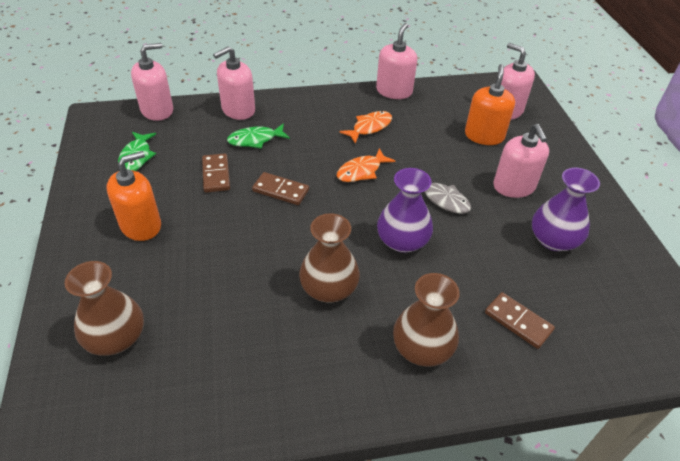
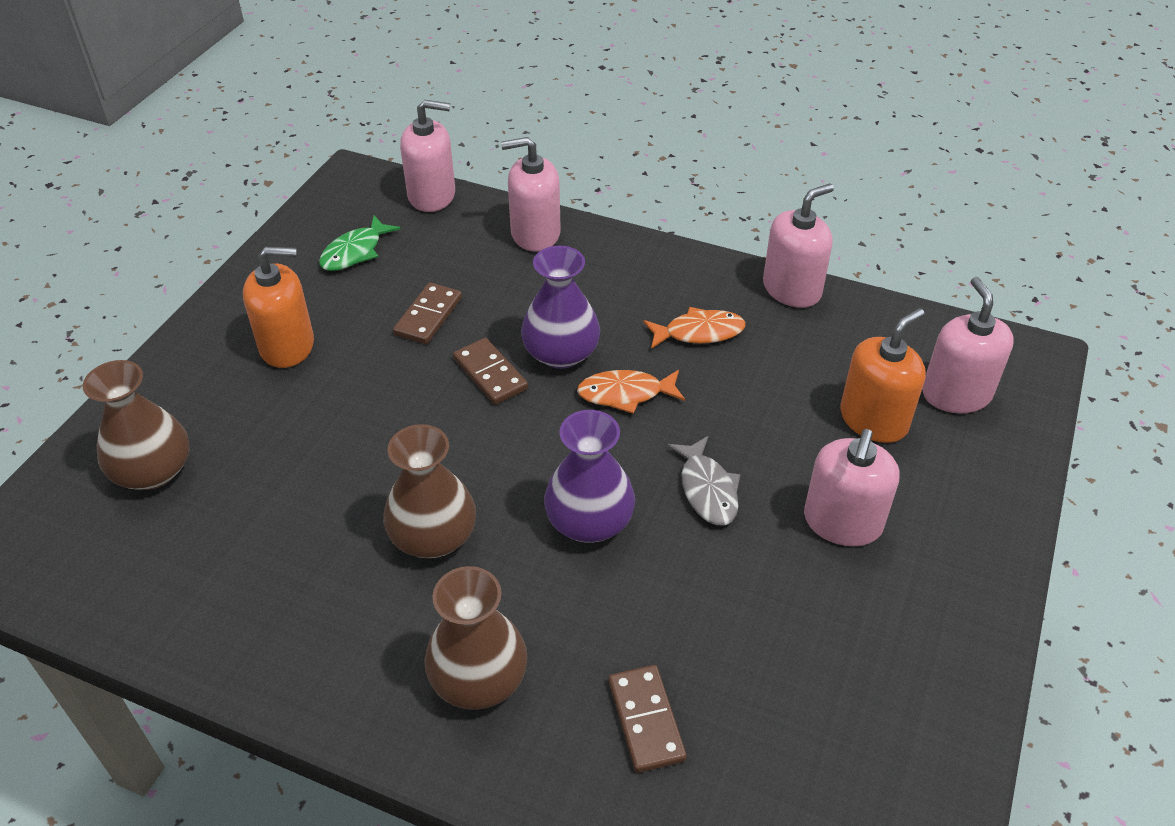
camera: 35 degrees right, 0 degrees up
green fish [227,123,290,149] -> none
purple vase [532,168,600,251] -> purple vase moved to [521,246,600,369]

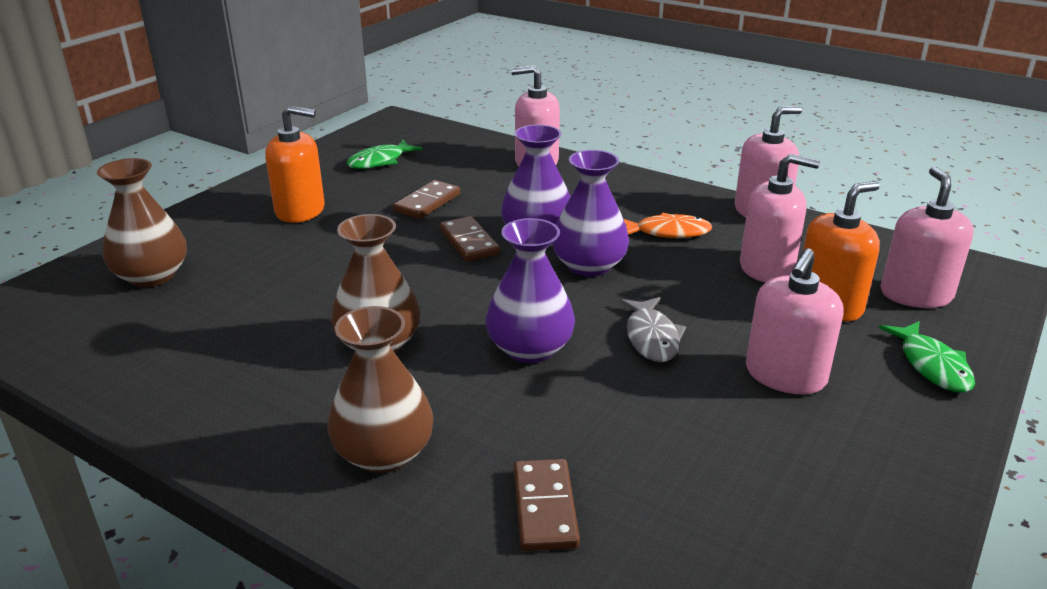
camera: 10 degrees right, 15 degrees down
pink soap dispenser [400,100,455,212] -> pink soap dispenser moved to [740,154,820,282]
orange fish [577,370,685,414] -> purple vase [553,150,629,277]
none -> green fish [879,321,975,393]

